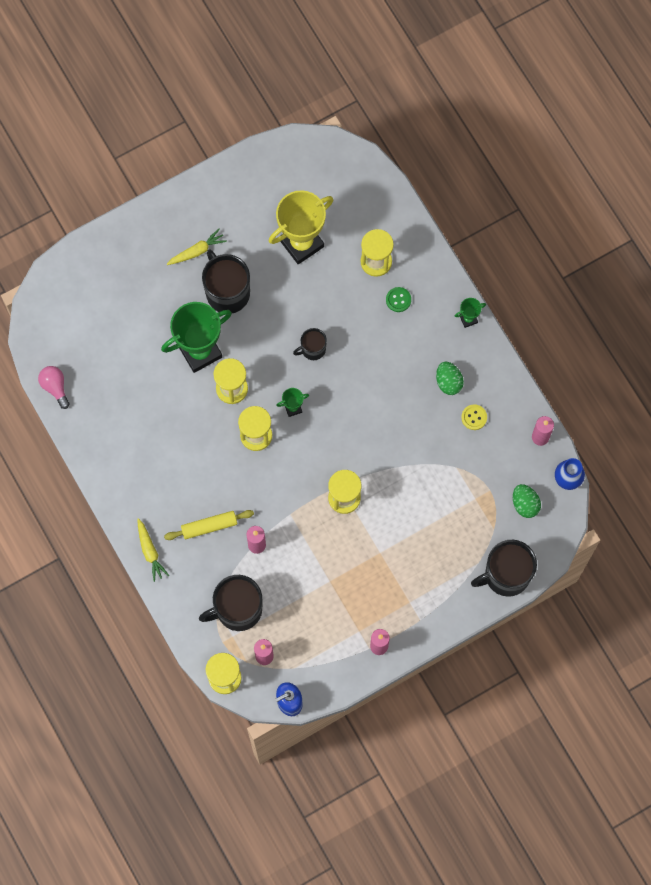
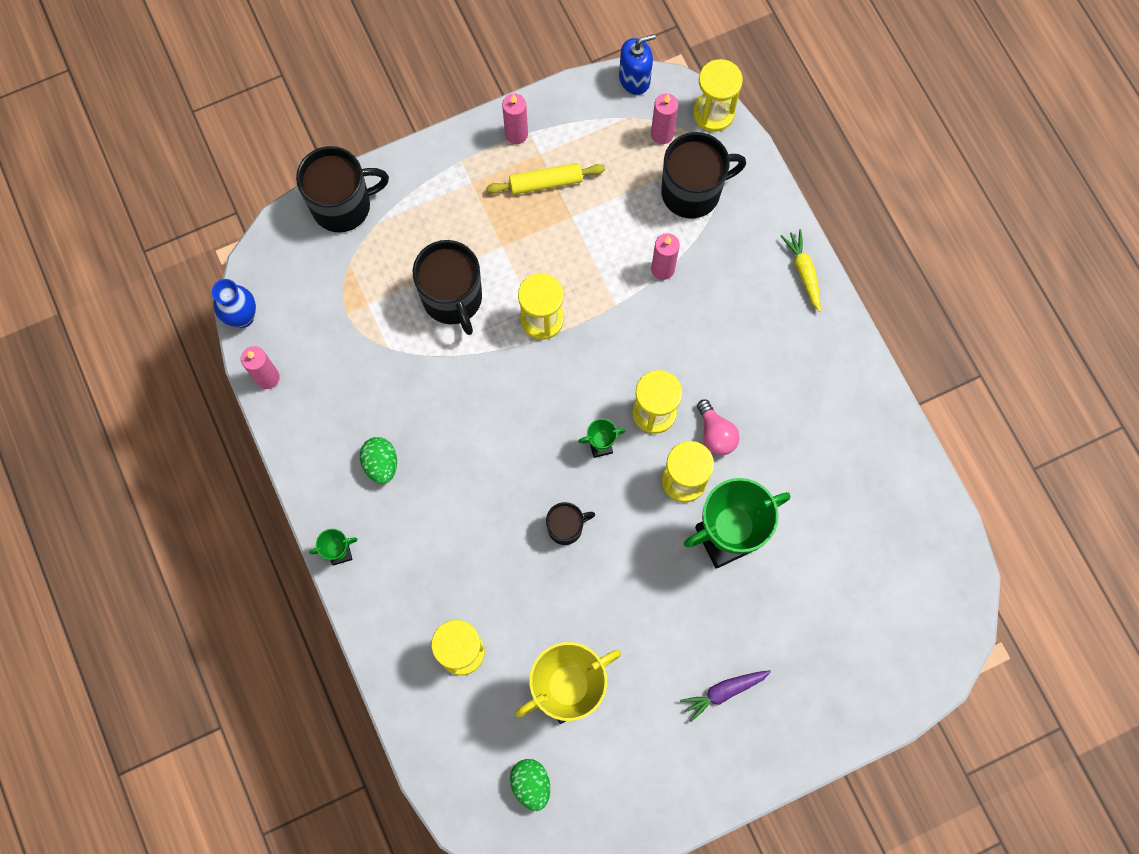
camera: 175 degrees left, 0 degrees up
pink light bulb [38,366,70,409] -> pink light bulb moved to [697,400,740,455]
yellow rolling pin [164,510,254,540] -> yellow rolling pin moved to [486,163,605,195]
yellow carrot [167,229,227,265] -> purple carrot [680,670,771,722]
black mug [202,249,250,313] -> black mug moved to [413,240,482,335]
green button [386,287,411,312] -> none
yellow button [461,404,487,430] -> none
green egg [513,484,541,518] -> green egg moved to [510,759,550,811]

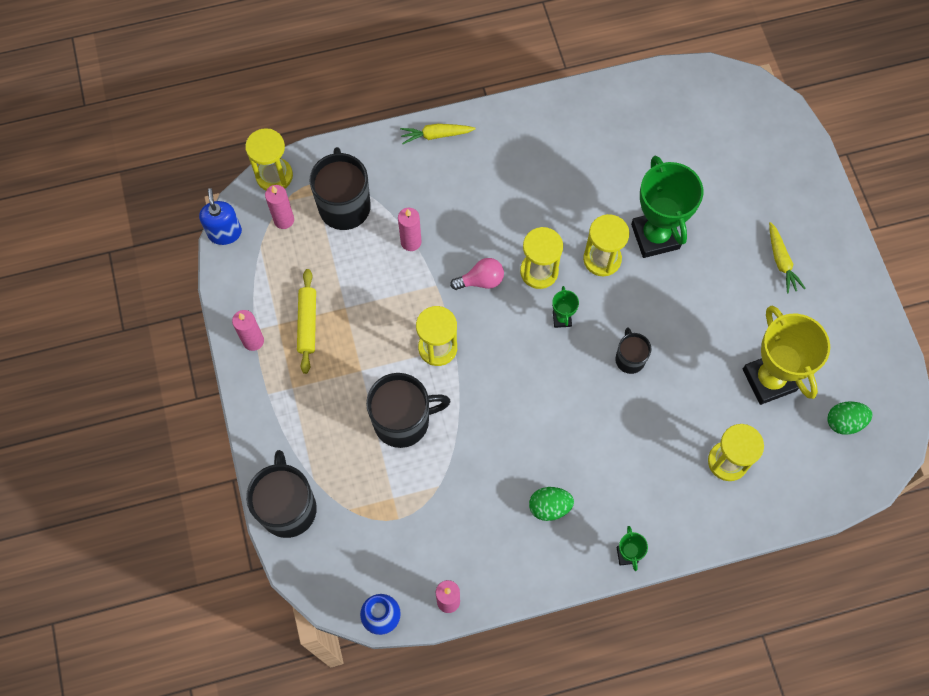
camera: 80 degrees left, 5 degrees down
purple carrot [680,670,771,722] -> yellow carrot [769,222,806,294]
pink light bulb [697,400,740,455] -> pink light bulb moved to [450,258,504,290]

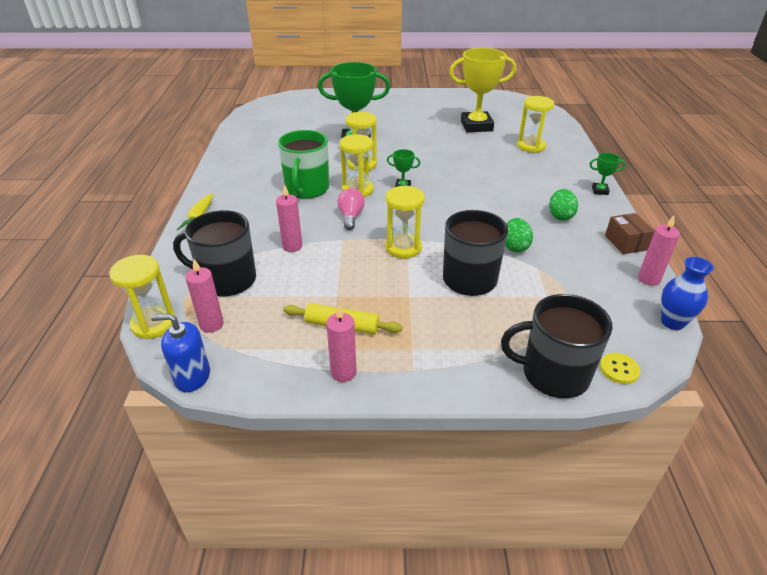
camera: 75 degrees left, 30 degrees down
black mug [615,327,651,374] -> none
yellow carrot [769,222,806,294] -> none
green egg [827,401,872,435] -> green egg moved to [505,218,533,252]
none -> green mug [278,130,329,199]
none -> yellow button [600,353,640,384]
none -> brown box [605,213,654,254]

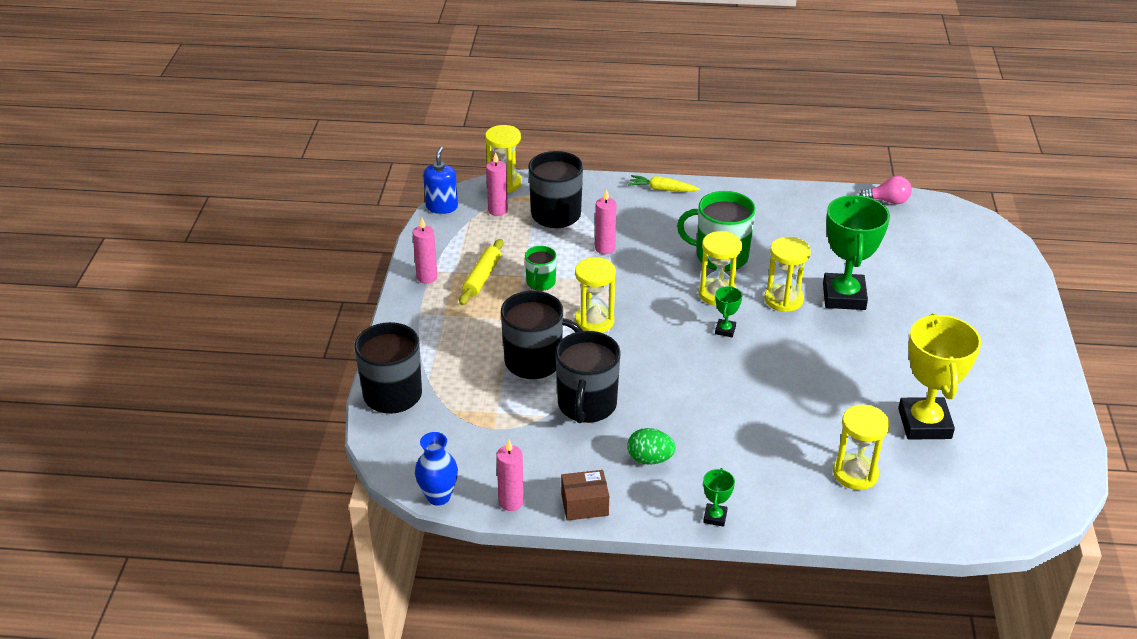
camera: 95 degrees right, 0 degrees up
pink light bulb [338,188,365,230] -> pink light bulb moved to [859,176,912,204]
green egg [505,218,533,252] -> black mug [555,331,621,423]
yellow button [600,353,640,384] -> none
none -> green mug [525,246,556,291]

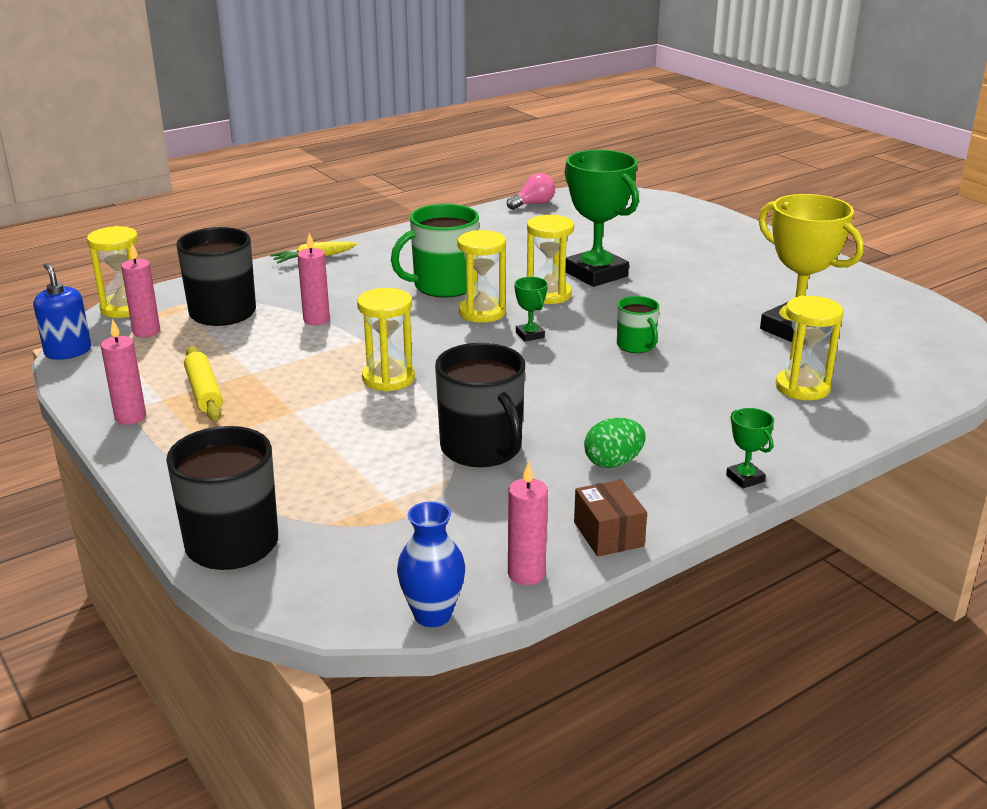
camera: 40 degrees left, 10 degrees down
black mug [501,291,583,379] -> none
green mug [525,246,556,291] -> green mug moved to [617,296,659,353]
brown box [561,470,609,521] -> brown box turned 60 degrees counterclockwise [574,480,647,556]

